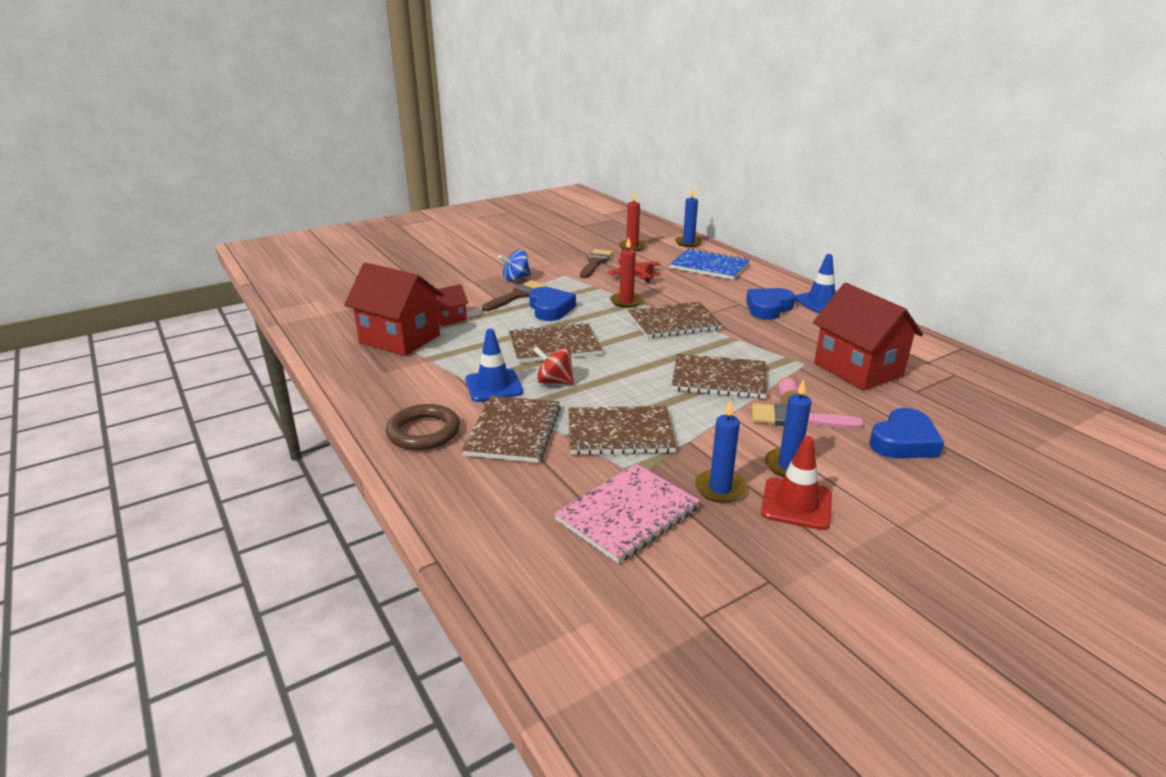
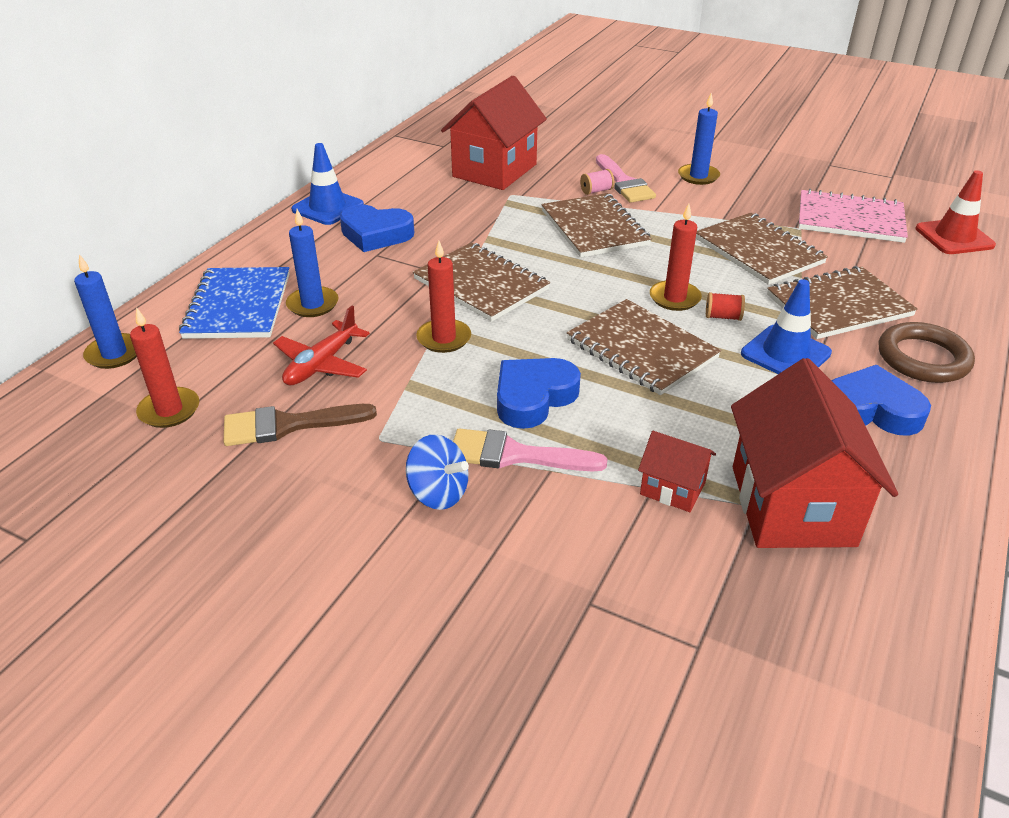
camera: 120 degrees left, 10 degrees up
brown brush [482,280,547,311] -> pink brush [453,428,608,471]
red spinning top [533,346,574,385] -> red spool [706,292,745,321]
blue candle [695,400,747,503] -> blue candle moved to [286,209,338,317]
red traffic cone [761,436,832,530] -> red traffic cone moved to [915,170,996,254]
blue heart [869,408,944,459] -> blue heart moved to [832,365,931,436]
none -> red candle [650,203,702,311]

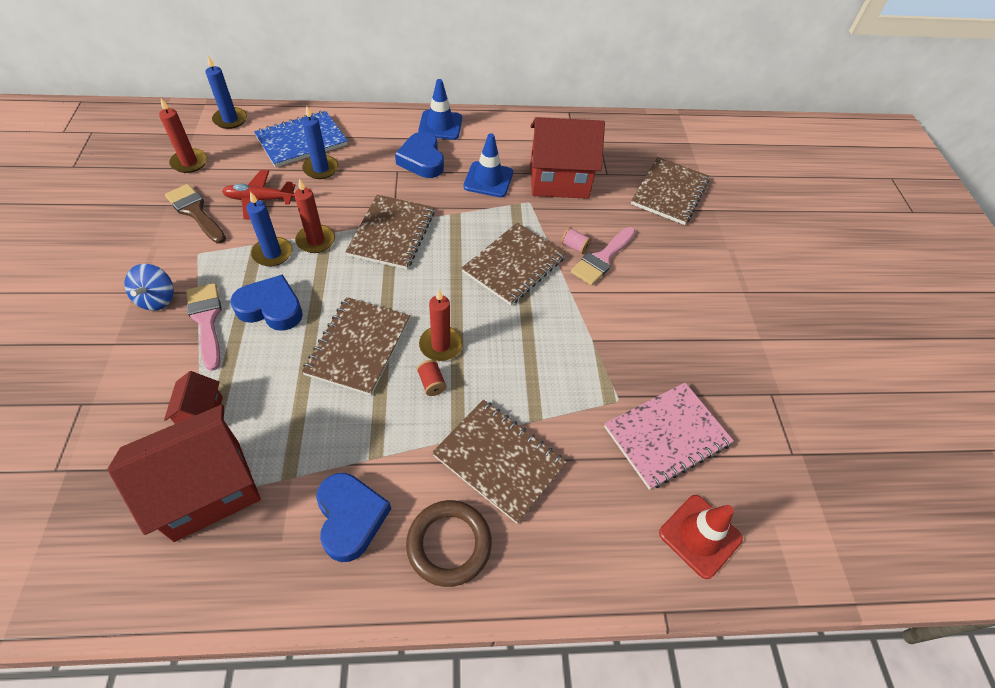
camera: 55 degrees right, 15 degrees up
blue candle [678,93,720,185] -> blue candle moved to [246,191,292,267]
brown notebook [696,213,828,285] -> brown notebook moved to [631,157,710,225]
blue traffic cone [741,279,832,374] -> blue traffic cone moved to [463,133,513,197]
pink notebook [798,189,908,243] -> pink notebook turned 75 degrees clockwise [604,383,734,490]

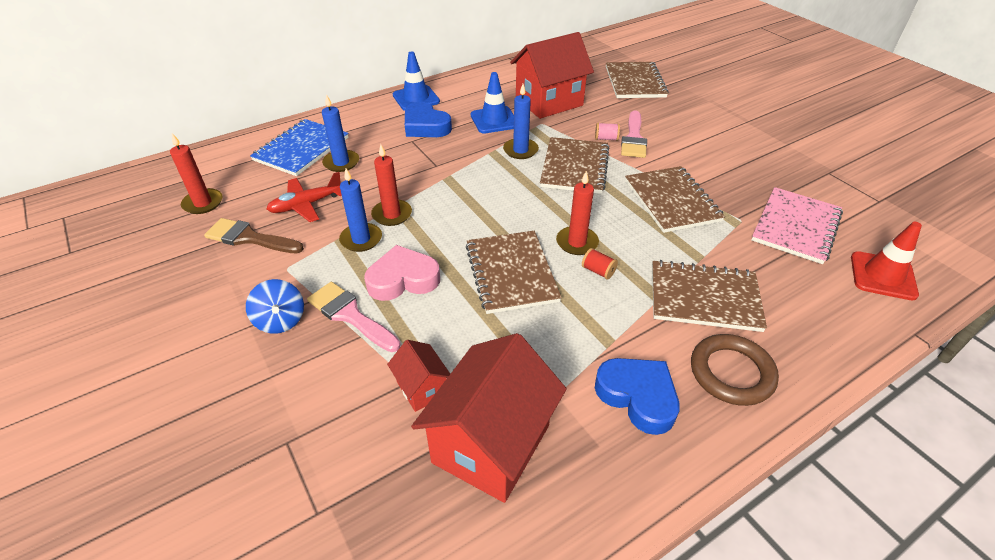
camera: 25 degrees left, 10 degrees down
blue candle [205,56,247,129] -> blue candle moved to [503,84,539,159]
blue heart [230,274,303,331] -> pink heart [364,245,440,301]
brown notebook [346,195,434,269] -> brown notebook moved to [625,166,725,233]

